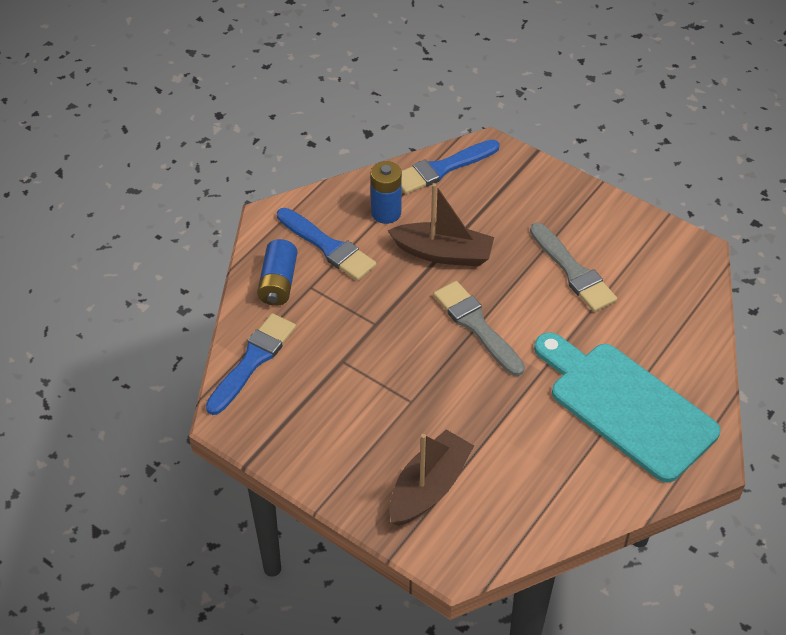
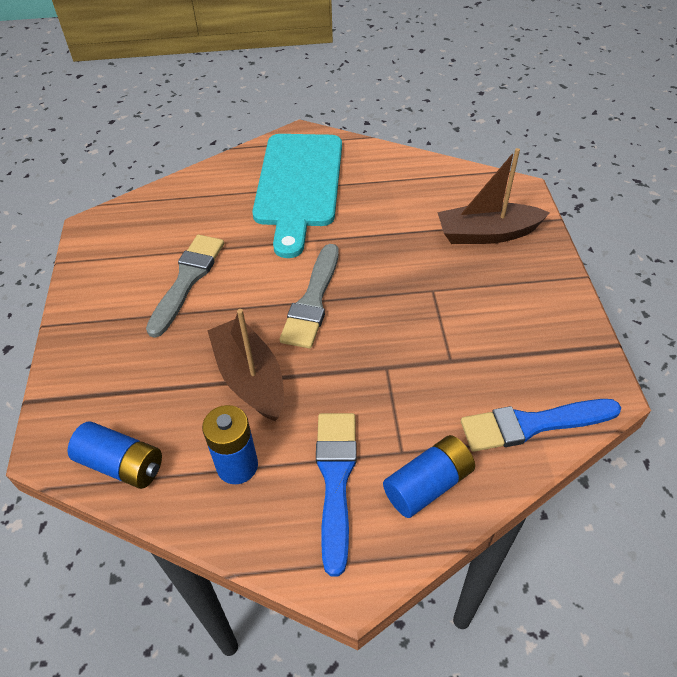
camera: 130 degrees left, 0 degrees up
blue brush [402,139,500,194] -> blue battery [68,421,162,489]

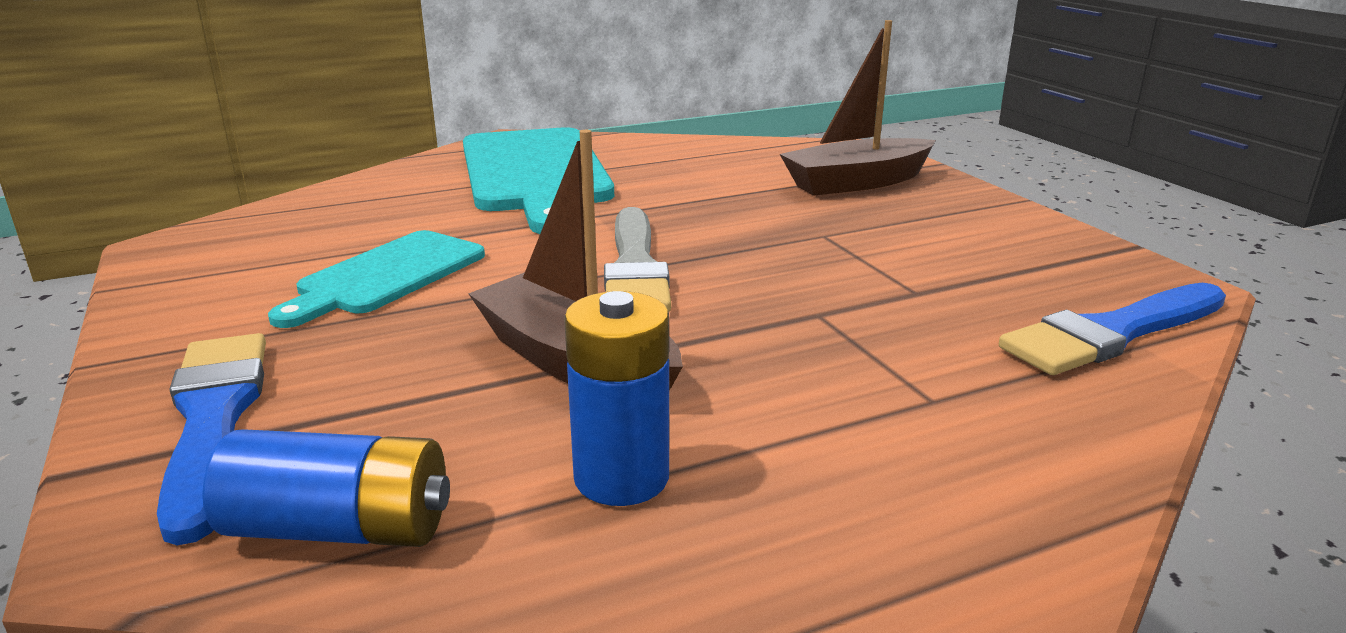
camera: 20 degrees left, 25 degrees down
grey brush [146,235,224,338] -> turquoise cutting board [268,230,485,328]
blue brush [316,413,357,576] -> blue brush moved to [157,333,266,545]
blue battery [383,435,475,518] -> none

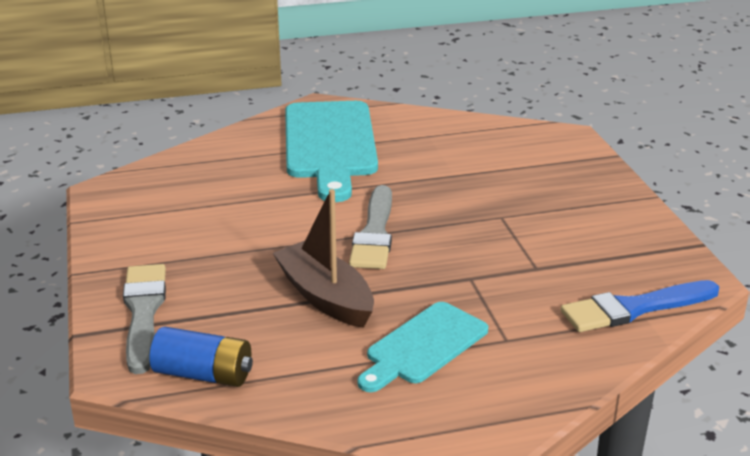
camera: 10 degrees right, 5 degrees up
blue brush [157,333,266,545] -> grey brush [123,264,166,374]
turquoise cutting board [268,230,485,328] -> turquoise cutting board moved to [357,302,488,392]
blue battery [564,291,669,506] -> none
brown boat [780,20,936,196] -> none

